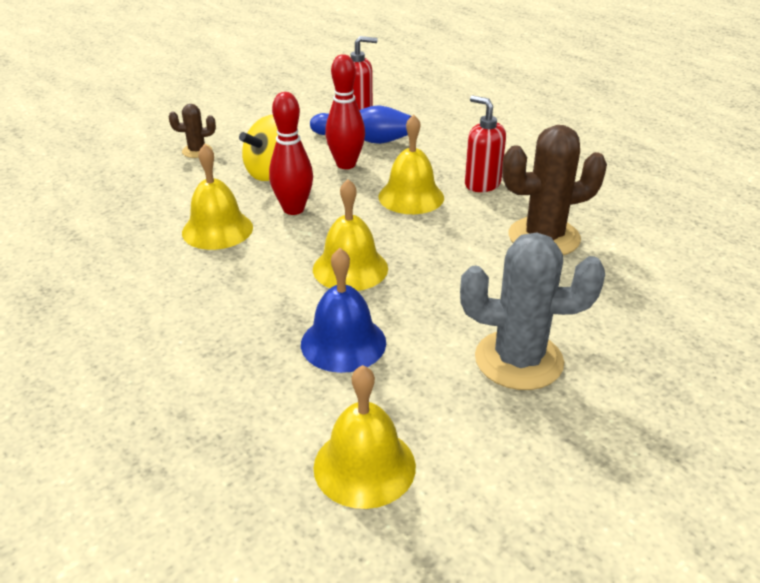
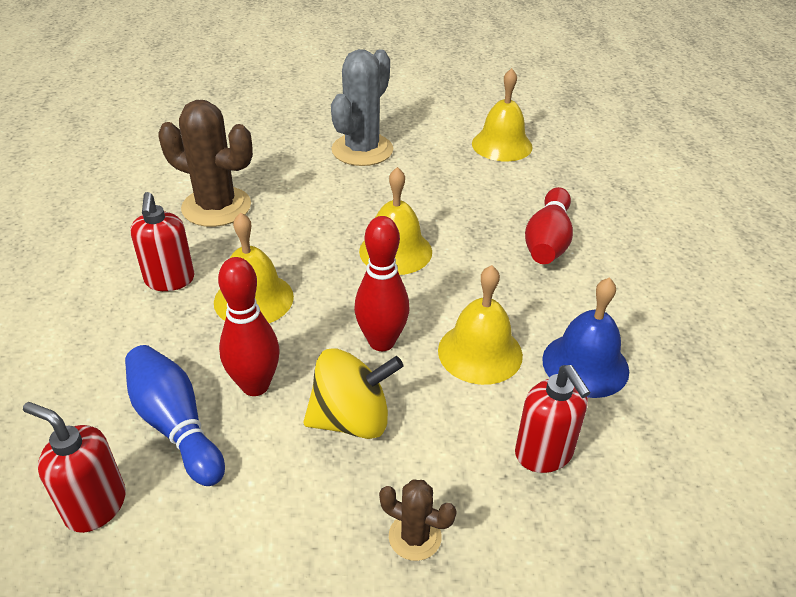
camera: 145 degrees left, 5 degrees up
blue bell [301,248,386,373] -> blue bell moved to [542,277,629,398]
grey cactus [460,233,605,390] -> grey cactus turned 75 degrees clockwise [331,49,393,166]
none -> red soap dispenser [515,365,591,473]
none -> red bowling pin [525,187,573,264]

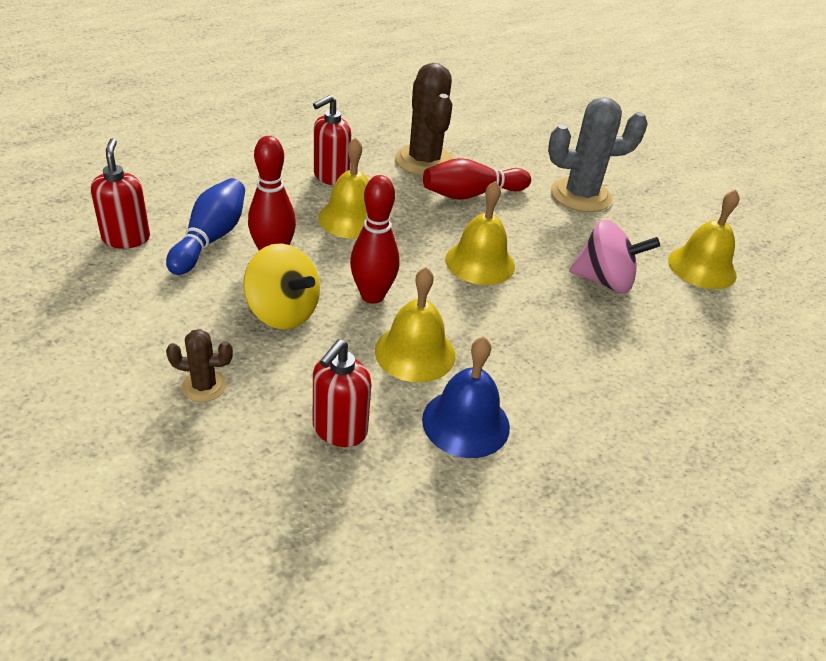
camera: 50 degrees right, 0 degrees up
brown cactus [379,480,457,561] -> brown cactus turned 75 degrees counterclockwise [166,329,233,402]
red bowling pin [525,187,573,264] -> red bowling pin moved to [423,158,531,200]
none -> pink spinning top [569,219,660,293]

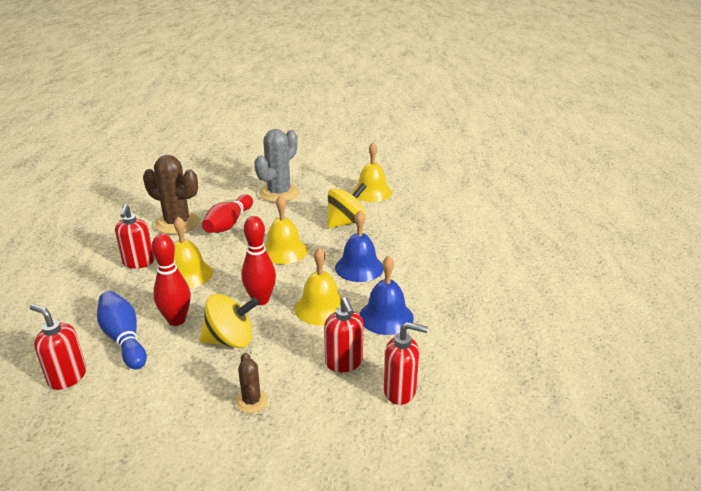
camera: 45 degrees left, 10 degrees down
brown cactus [166,329,233,402] -> brown cactus turned 60 degrees counterclockwise [236,353,268,413]
pink spinning top [569,219,660,293] -> yellow spinning top [327,183,367,228]
none -> blue bell [335,211,384,282]
none -> red soap dispenser [384,322,428,405]

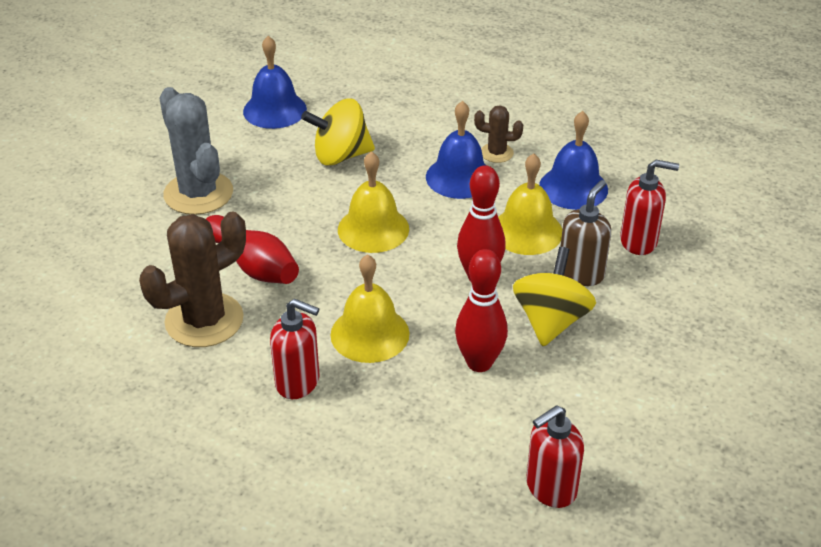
camera: 65 degrees left, 10 degrees up
blue bowling pin [97,291,147,369] -> none
brown cactus [236,353,268,413] -> brown cactus moved to [474,105,523,163]
yellow spinning top [327,183,367,228] -> yellow spinning top turned 90 degrees counterclockwise [301,98,375,166]
yellow bell [352,142,392,202] -> blue bell [243,36,307,129]
red soap dispenser [384,322,428,405] -> none
none -> brown soap dispenser [561,180,611,286]

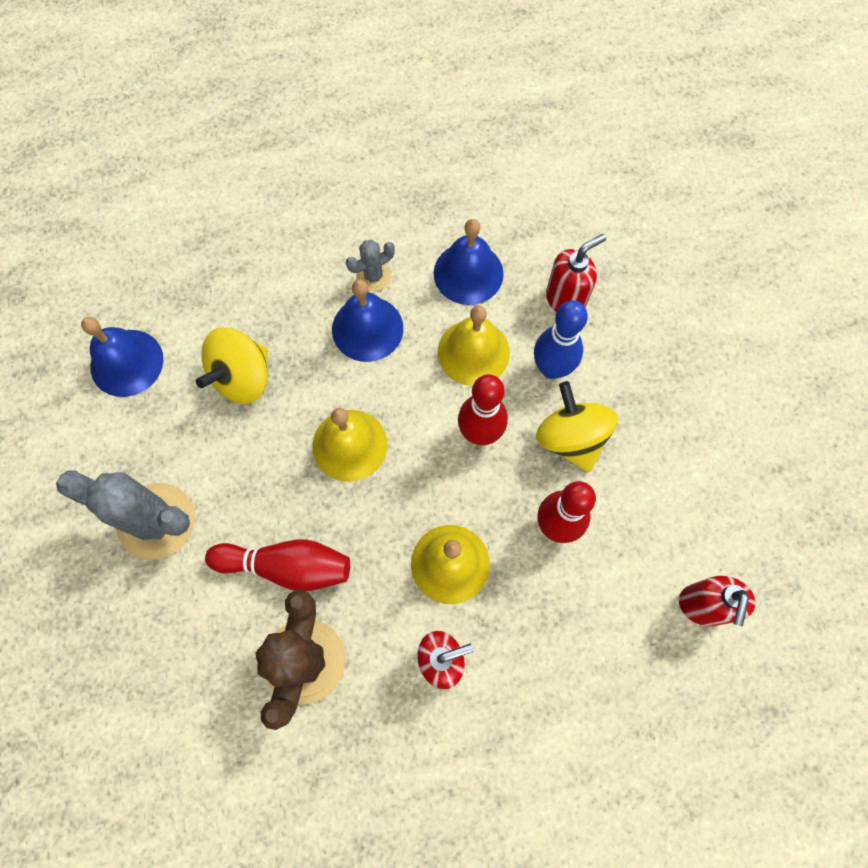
camera: 40 degrees left, 30 degrees up
brown cactus [474,105,523,163] -> grey cactus [346,240,395,291]
brown soap dispenser [561,180,611,286] -> blue bowling pin [534,300,588,379]

